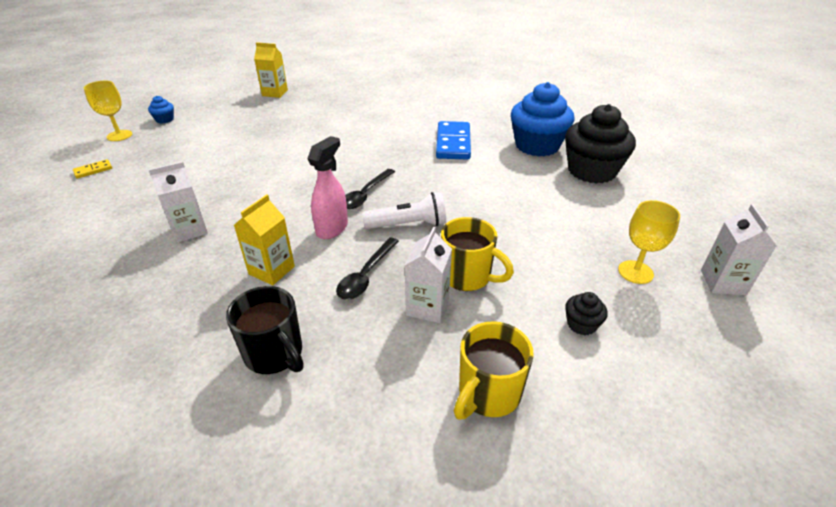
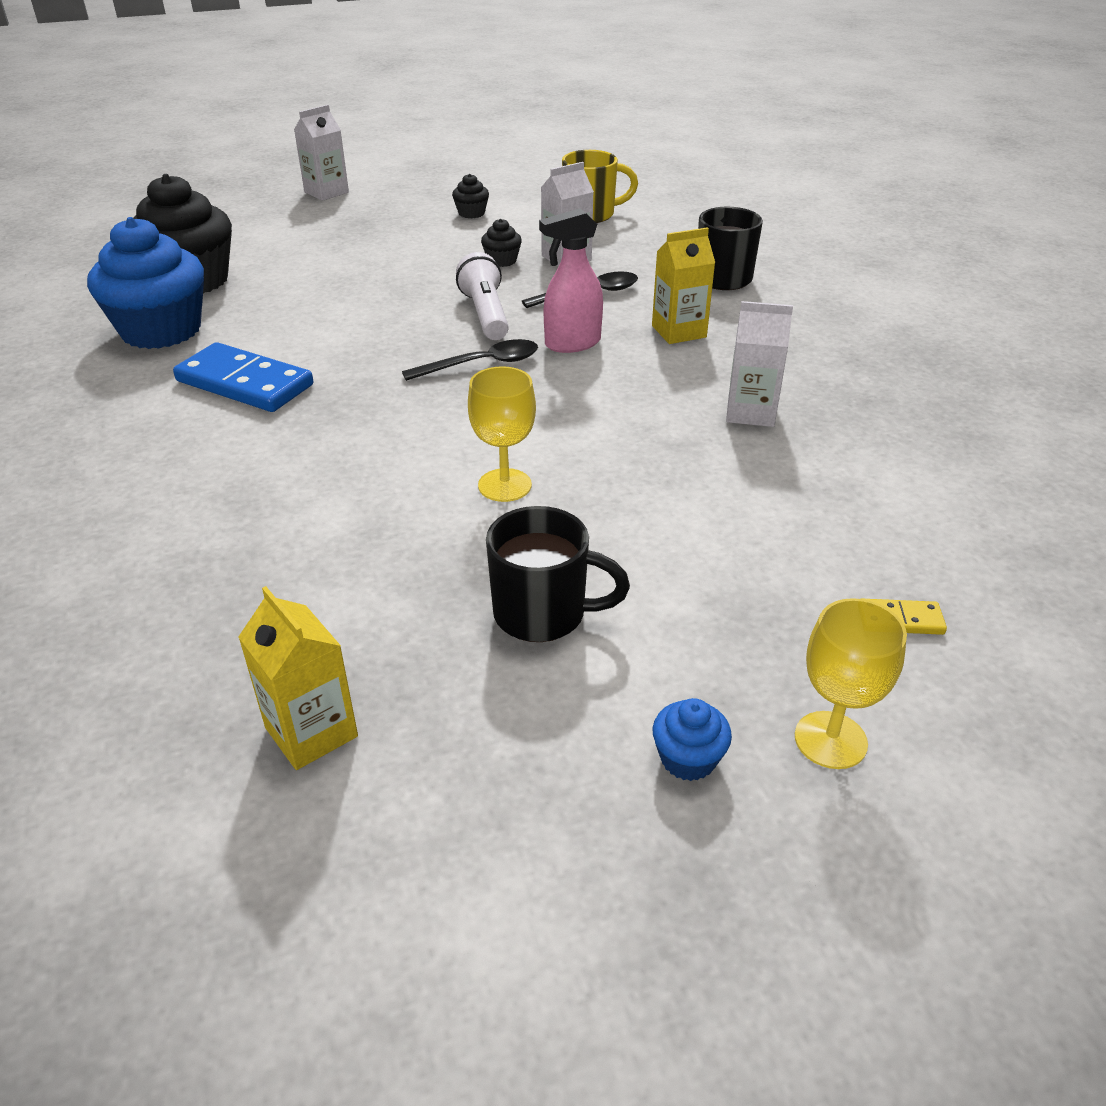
camera: 140 degrees left, 0 degrees up
white flashlight [362,192,446,229] -> white flashlight turned 45 degrees clockwise [456,252,509,340]
blue domino [436,121,471,160] -> blue domino turned 75 degrees clockwise [173,342,313,412]
yellow mug [441,217,514,291] -> black cupcake [481,219,522,267]
yellow goblet [618,200,680,284] -> yellow goblet moved to [468,366,536,502]
none -> black mug [486,506,630,642]

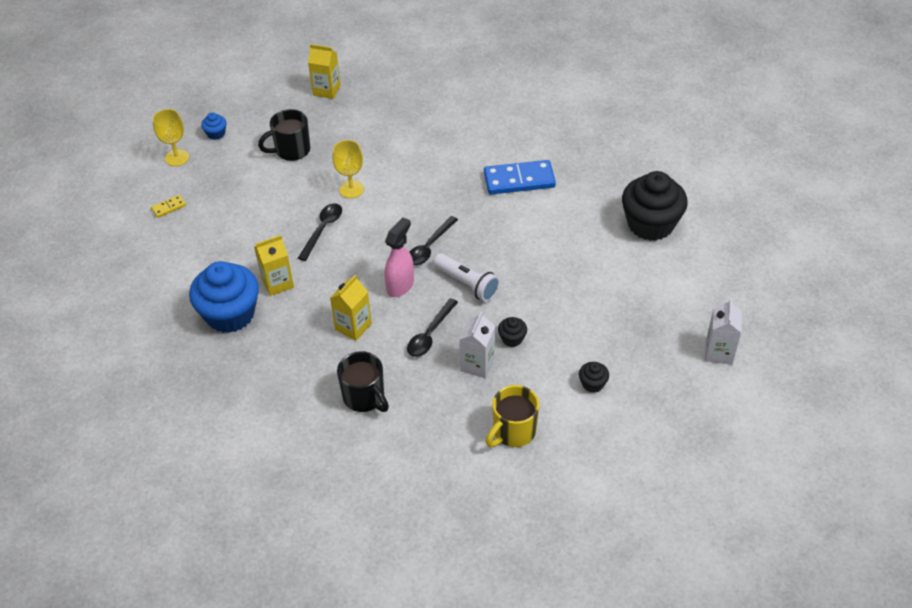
camera: 145 degrees right, 10 degrees up
blue cupcake [87,217,204,349] -> blue cupcake moved to [189,261,259,333]
white carton [726,301,793,427] -> yellow carton [254,235,294,296]
none -> black spoon [298,203,342,261]

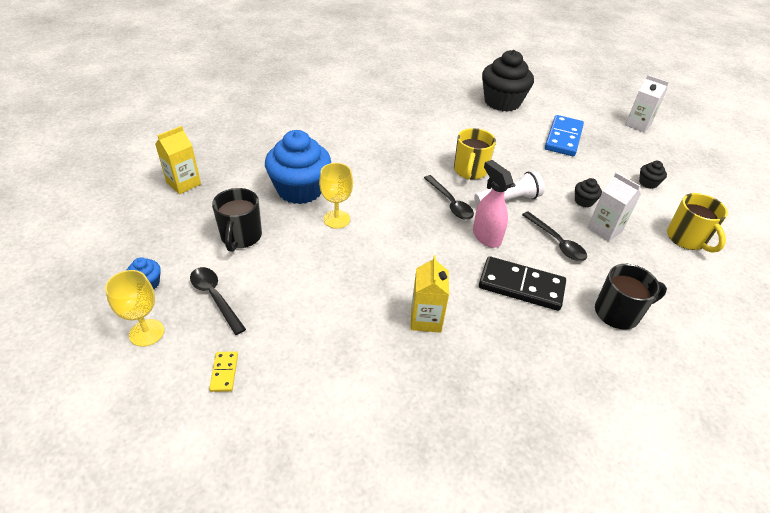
camera: 65 degrees left, 5 degrees down
blue cupcake [189,261,259,333] -> blue cupcake moved to [265,130,331,204]
black spoon [298,203,342,261] -> black spoon moved to [190,267,246,335]
yellow carton [330,275,372,341] -> black domino [479,256,566,311]
blue domino [484,160,556,195] -> blue domino moved to [545,115,584,156]
none -> yellow mug [454,128,496,180]

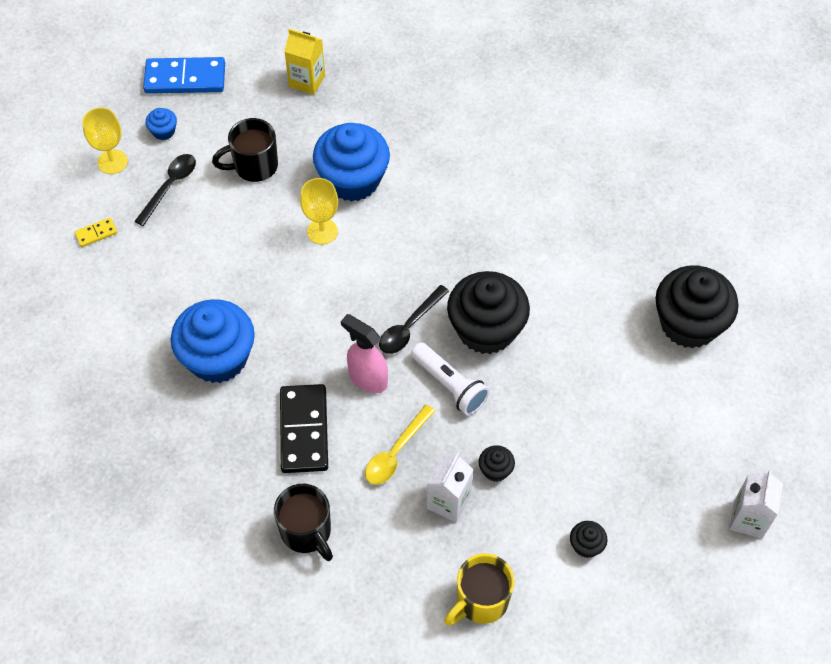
camera: 70 degrees right, 15 degrees up
yellow carton [411,255,449,333] -> blue cupcake [171,299,255,383]
yellow mug [454,128,496,180] -> black cupcake [447,271,530,354]
pink spray bottle [473,160,513,248] -> pink spray bottle turned 90 degrees counterclockwise [341,314,388,393]
black spoon [522,211,587,261] -> yellow spoon [365,405,435,485]
blue domino [545,115,584,156] -> blue domino moved to [143,57,225,94]

